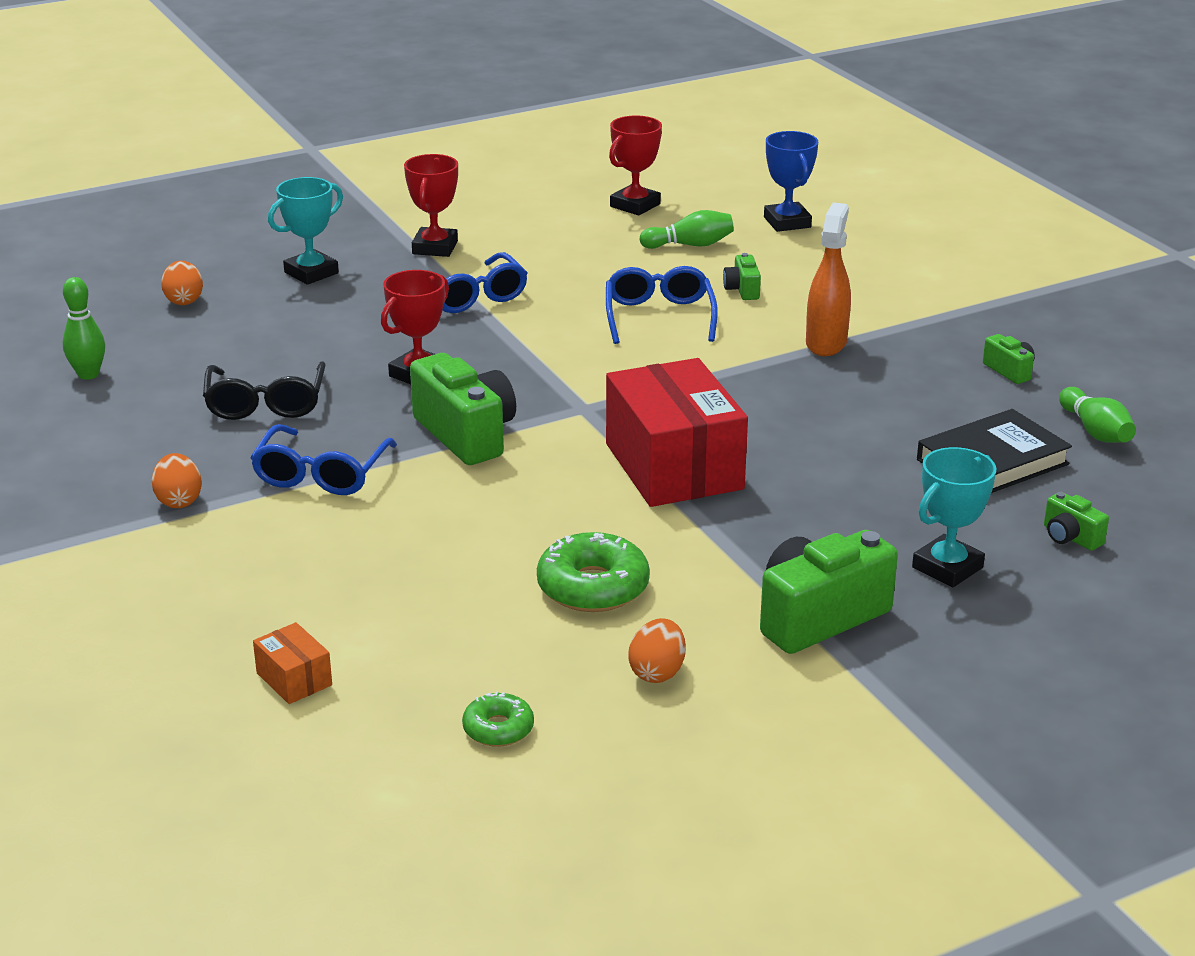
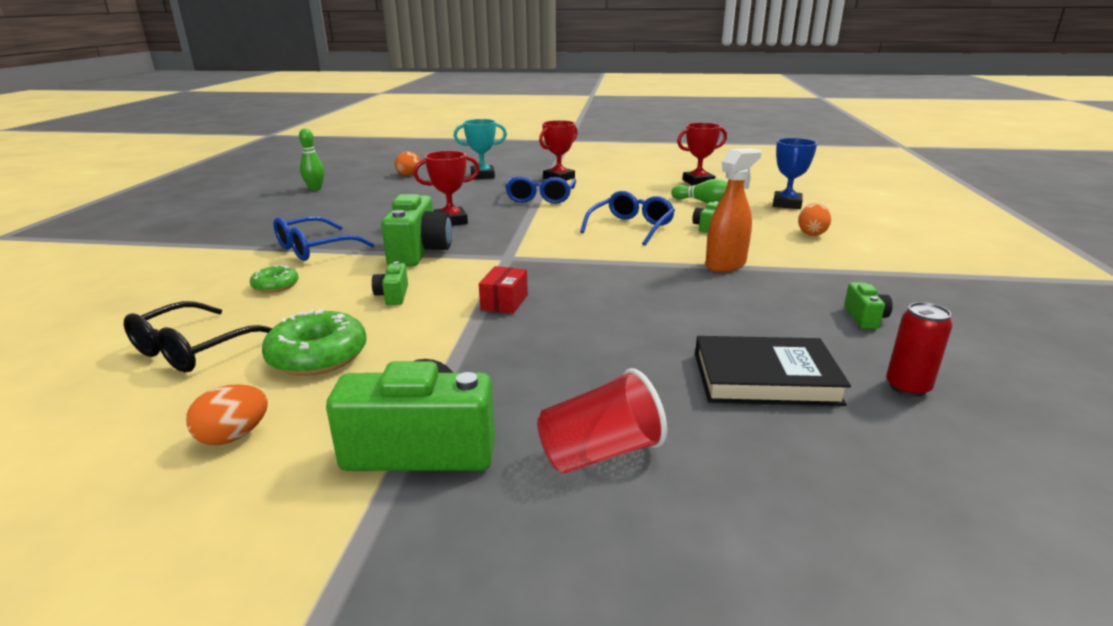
camera: 35 degrees right, 5 degrees down
orange egg [151,453,202,508] -> orange egg moved to [798,203,831,236]
black glasses [203,361,325,420] -> black glasses moved to [124,301,272,373]
orange box [253,622,332,704] -> none
green donut [462,691,534,747] -> green donut moved to [250,265,299,293]
red box [606,358,748,507] -> red box [479,266,528,314], size x0.42
turquoise trophy [912,447,996,587] -> red cup [537,368,667,474]
green camera [1044,492,1109,551] -> green camera moved to [372,261,408,305]
green bowling pin [1059,387,1136,443] -> red can [886,302,952,397]

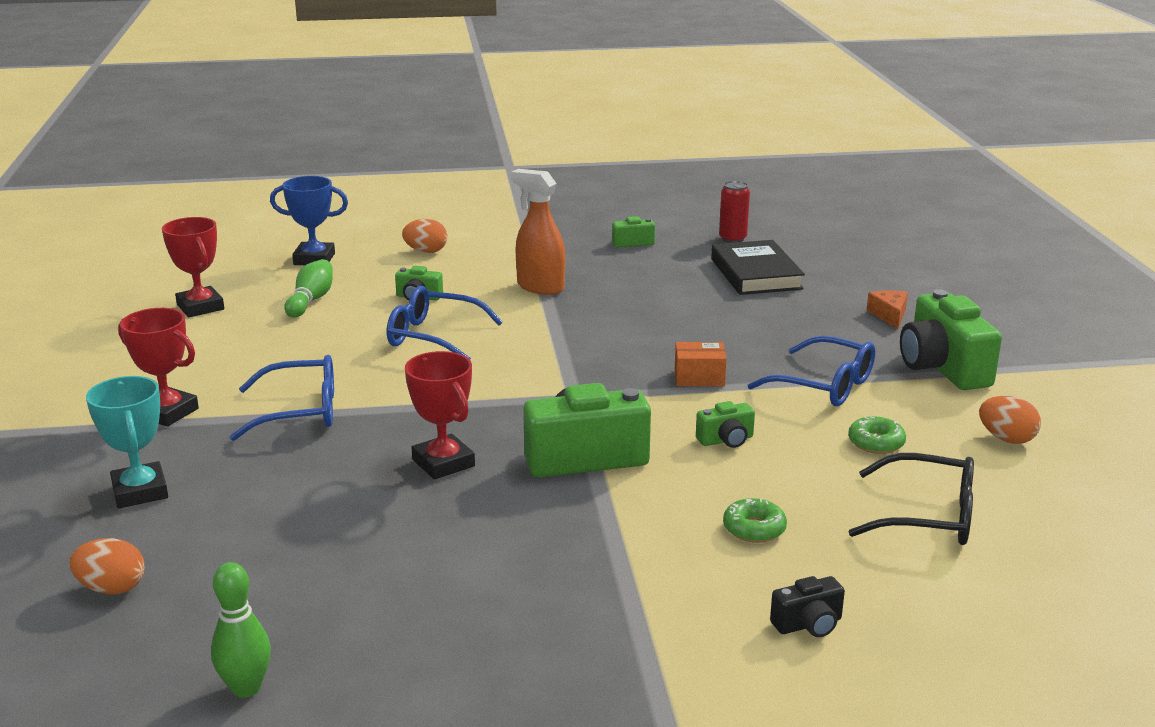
camera: 105 degrees left, 0 degrees up
green donut [262,309,367,376] -> green donut [848,416,906,454], size x0.57
blue glasses [274,216,375,261] -> blue glasses moved to [748,336,875,406]
red box [479,266,528,314] -> orange box [675,342,727,386]
red cup [537,368,667,474] -> orange cheese [866,290,908,329]
none -> black camera [770,576,845,637]

